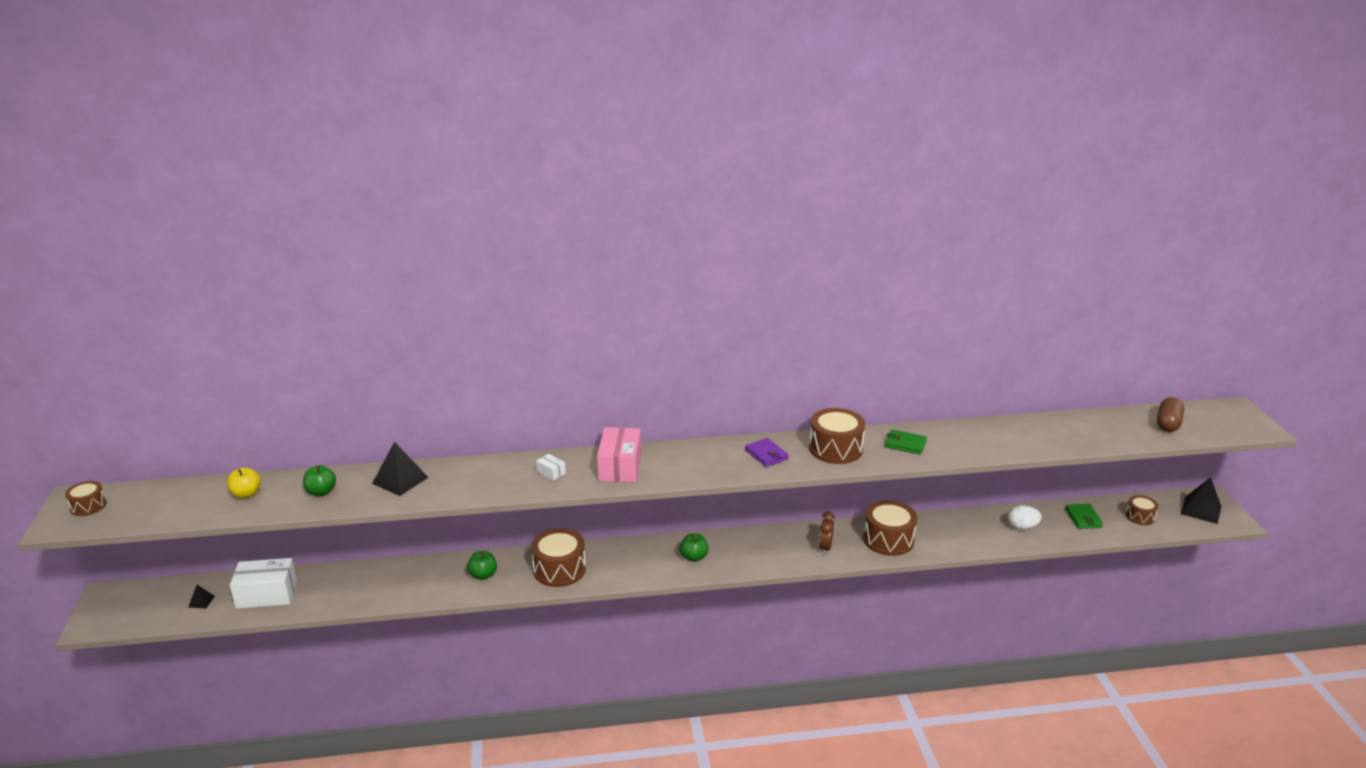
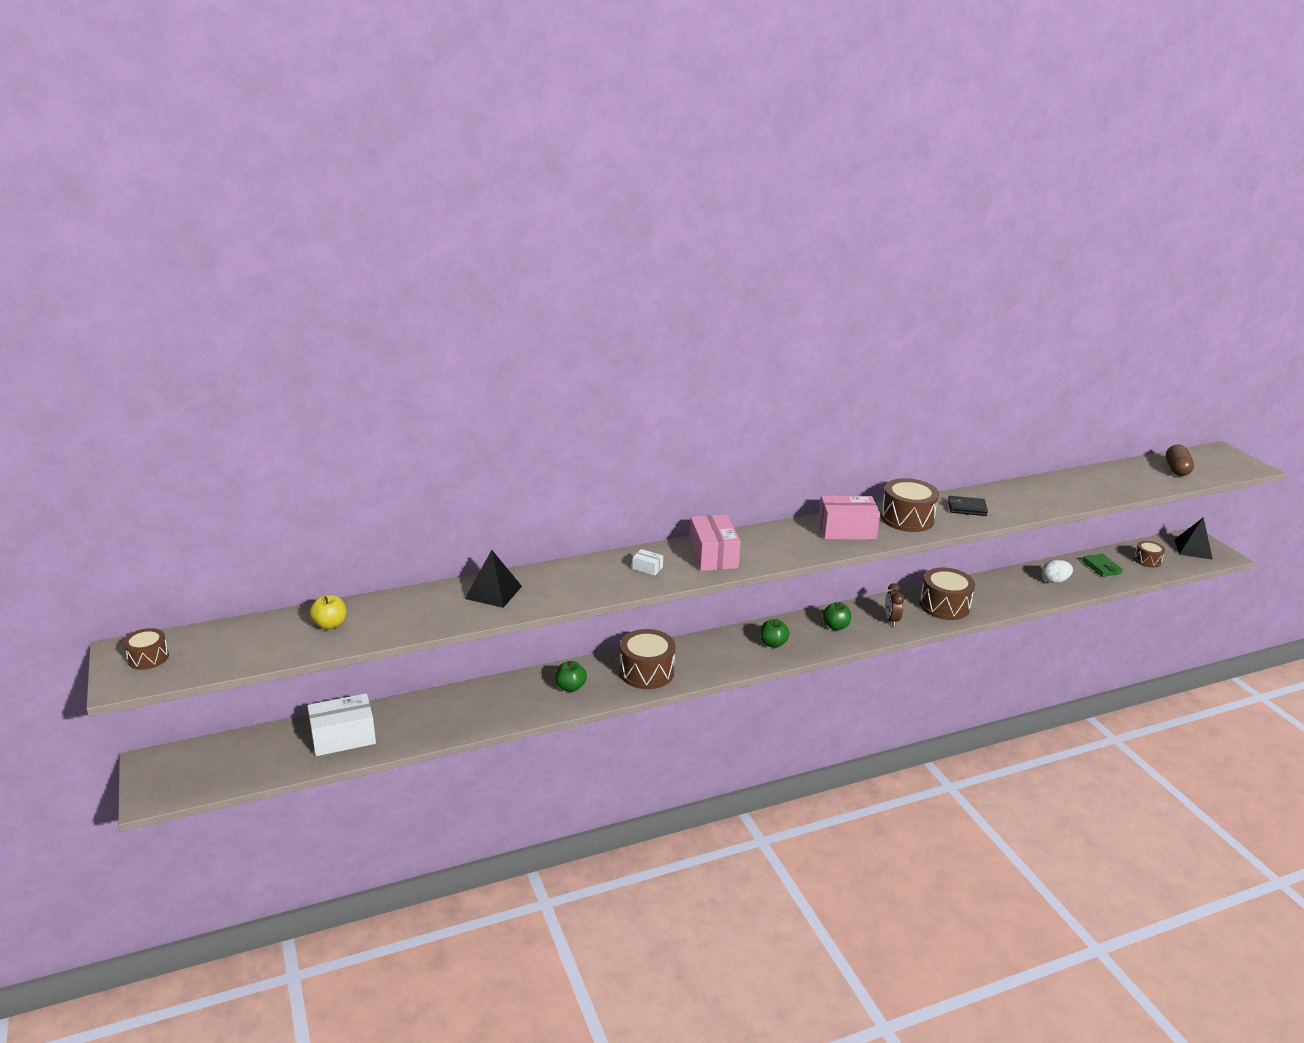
camera: 15 degrees left, 0 degrees up
black pyramid [188,585,215,609] -> none
green apple [303,465,336,496] -> green apple moved to [822,602,851,630]
purple wallet [745,438,789,467] -> pink box [818,496,880,540]
green wallet [885,429,927,455] -> black wallet [948,496,988,516]

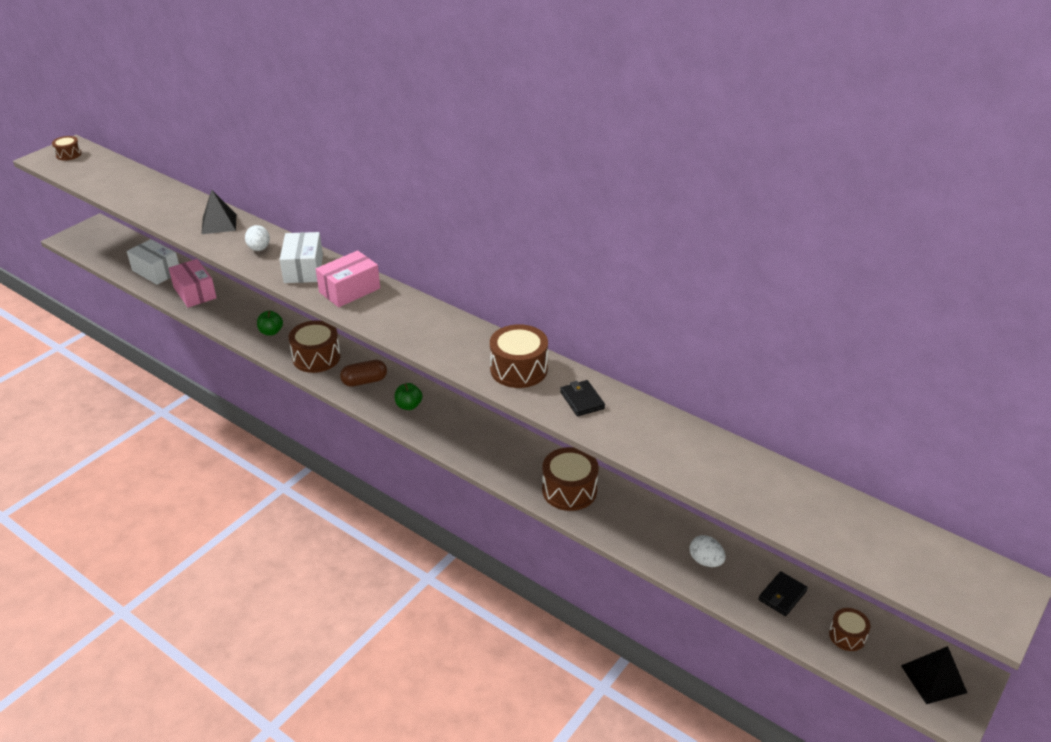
camera: 60 degrees right, 10 degrees up
yellow apple [309,595,346,630] -> none
white box [633,549,663,576] -> white box [280,232,323,283], size x2.22
pink box [818,496,880,540] -> pink box moved to [169,259,217,308]
green apple [822,602,851,630] -> none
brown clock [885,583,904,626] -> none
green wallet [1082,554,1123,577] -> black wallet [758,571,808,616]
brown capsule [1166,445,1194,476] -> brown capsule moved to [340,360,387,387]
none -> white egg [245,225,270,251]

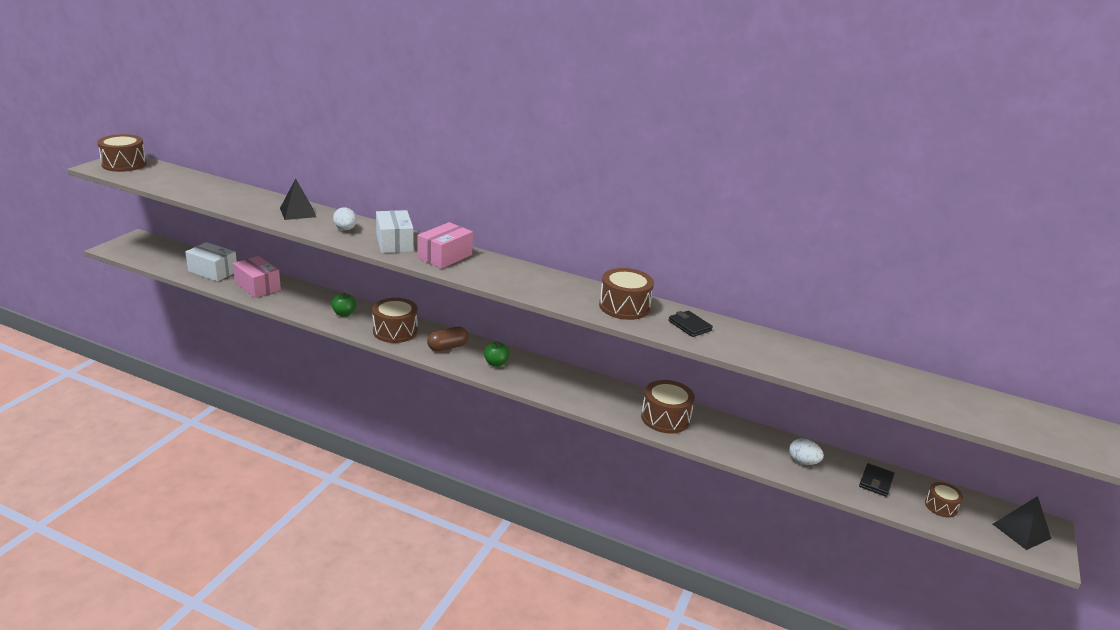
camera: 15 degrees left, 10 degrees down
brown drum [52,136,81,160] -> brown drum [97,134,146,172], size x1.77

